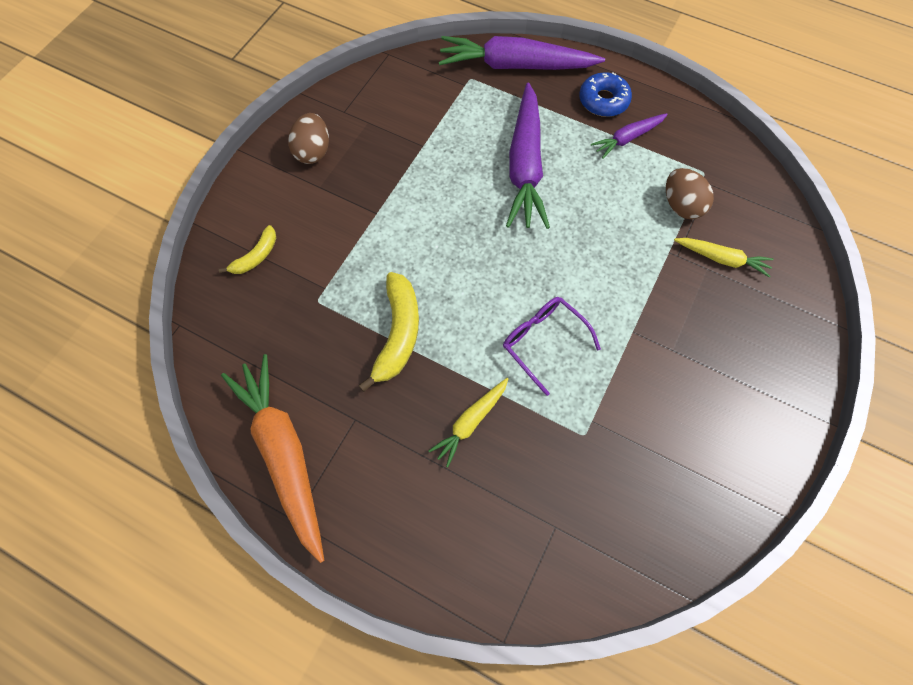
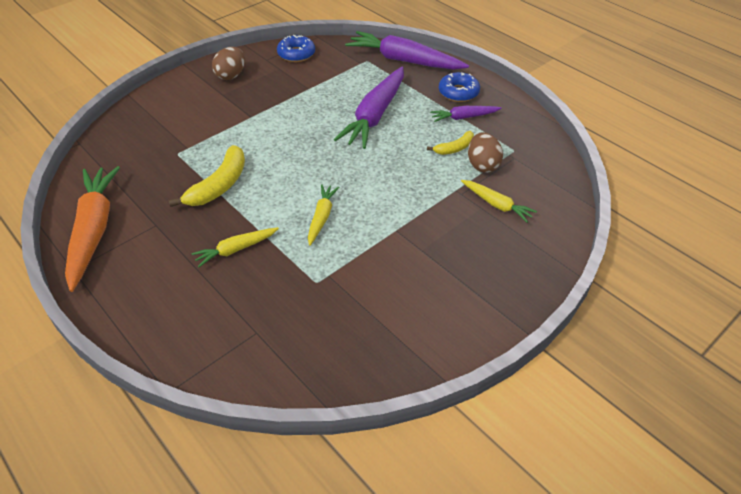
camera: 20 degrees right, 20 degrees down
yellow banana [219,225,276,274] -> yellow banana moved to [427,131,474,155]
purple glasses [503,297,601,396] -> yellow carrot [308,184,340,246]
none -> blue donut [277,35,315,62]

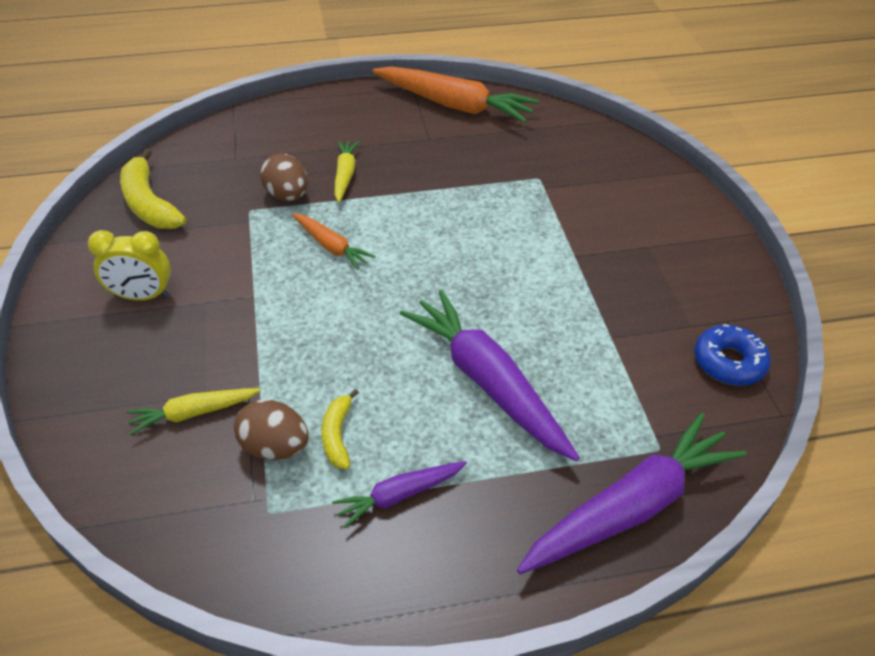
camera: 120 degrees right, 0 degrees up
yellow banana [168,145,245,207] -> yellow banana moved to [120,149,186,229]
brown egg [212,47,245,80] -> brown egg moved to [260,153,308,201]
yellow carrot [308,184,340,246] -> orange carrot [292,213,376,270]
purple carrot [430,106,502,122] -> purple carrot turned 135 degrees counterclockwise [332,461,467,529]
blue donut [439,72,480,102] -> none
none -> yellow clock [88,230,171,301]

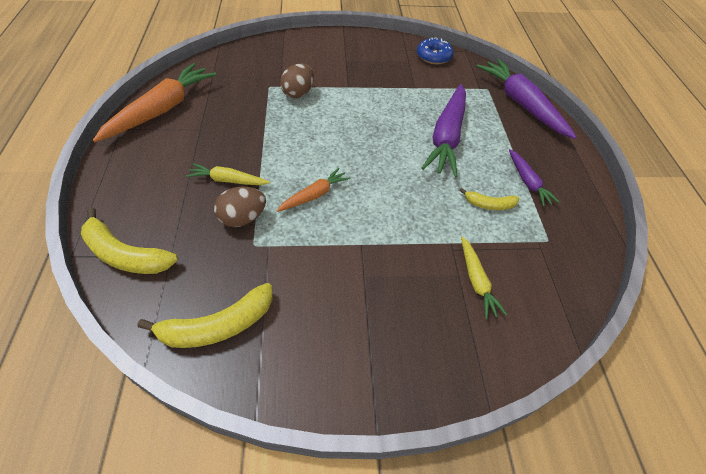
camera: 85 degrees left, 5 degrees up
yellow clock [88,230,171,301] -> none
brown egg [234,399,309,460] -> brown egg moved to [280,64,314,98]
purple carrot [400,290,580,461] -> purple carrot turned 45 degrees counterclockwise [422,84,466,177]
none -> yellow banana [81,208,178,274]

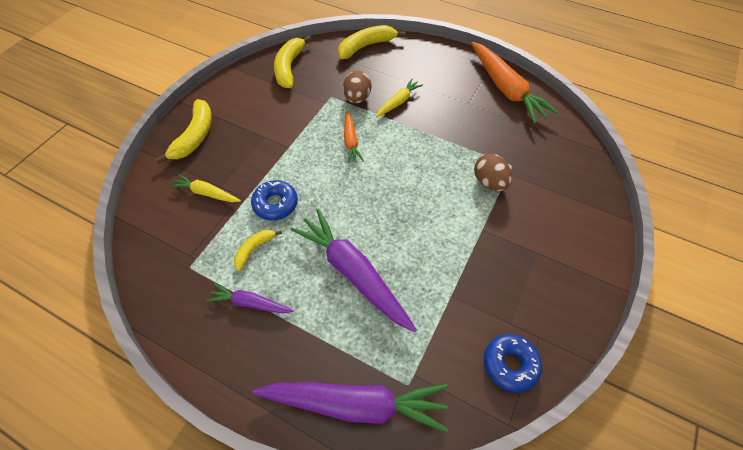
camera: 125 degrees right, 5 degrees up
none -> yellow banana [155,99,212,164]
none -> blue donut [251,180,298,220]

